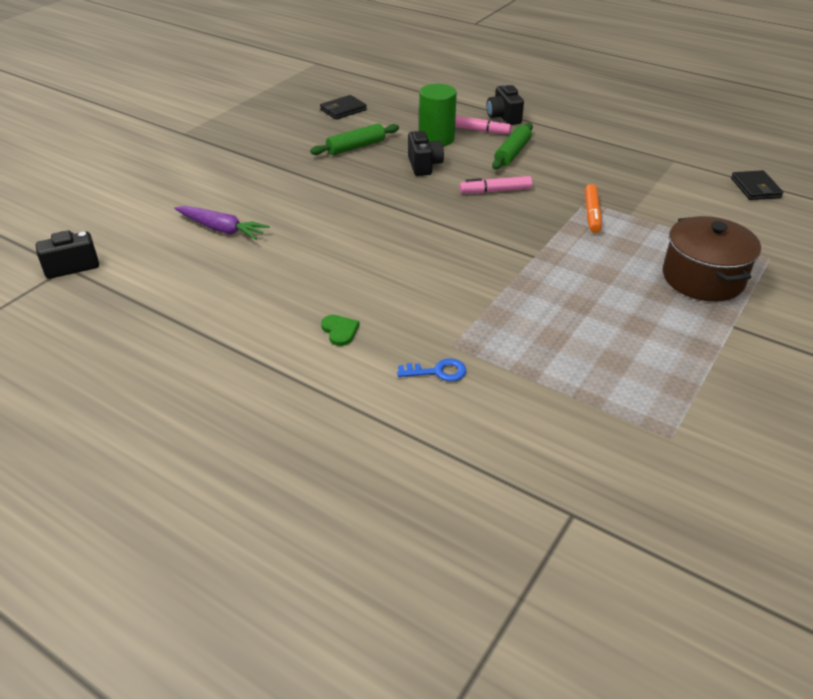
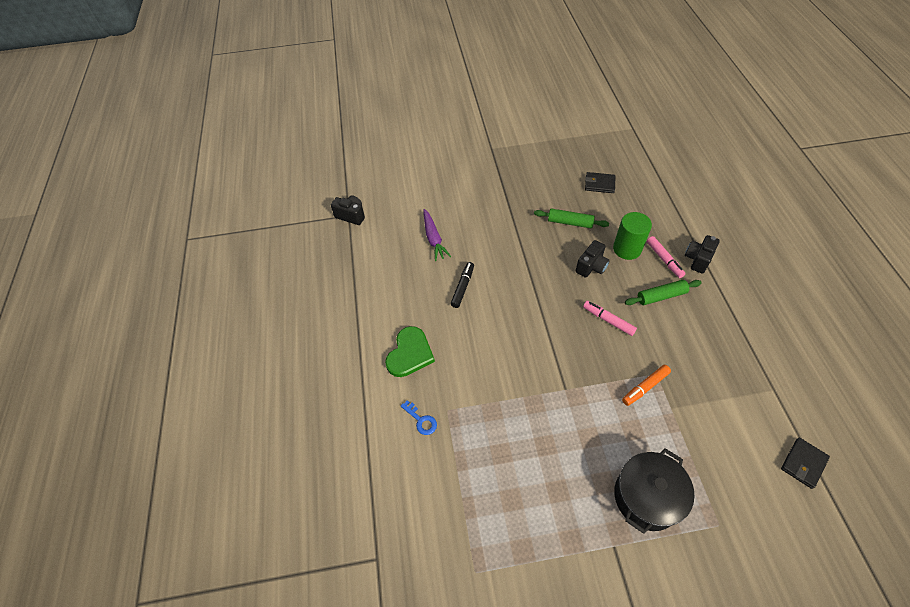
camera: 50 degrees right, 15 degrees up
green heart [321,315,360,346] -> green heart [385,326,435,377], size x1.99
brown pot [663,216,761,302] -> black pot [614,448,694,534]
none -> black marker [450,262,474,308]

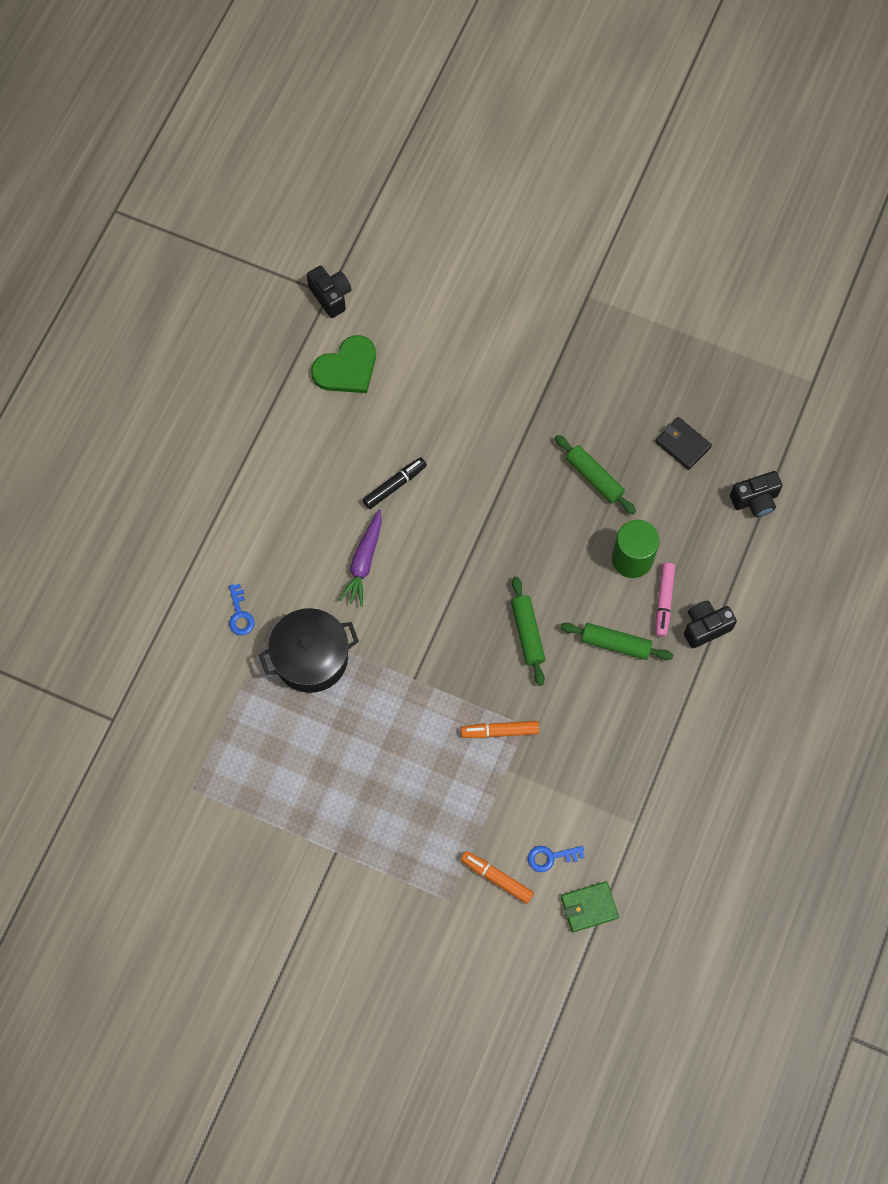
camera: 30 degrees right, 15 degrees up
green heart [385,326,435,377] -> green heart moved to [311,335,376,393]
purple carrot [423,209,451,261] -> purple carrot moved to [339,509,382,607]
black camera [576,240,610,278] -> black camera moved to [730,471,783,517]
pink marker [583,301,637,336] -> green rolling pin [511,576,545,686]
black pot [614,448,694,534] -> black pot moved to [259,608,359,693]
black wallet [781,438,830,489] -> green wallet [561,881,619,932]
none -> orange marker [461,851,534,904]
none -> blue key [528,846,584,872]

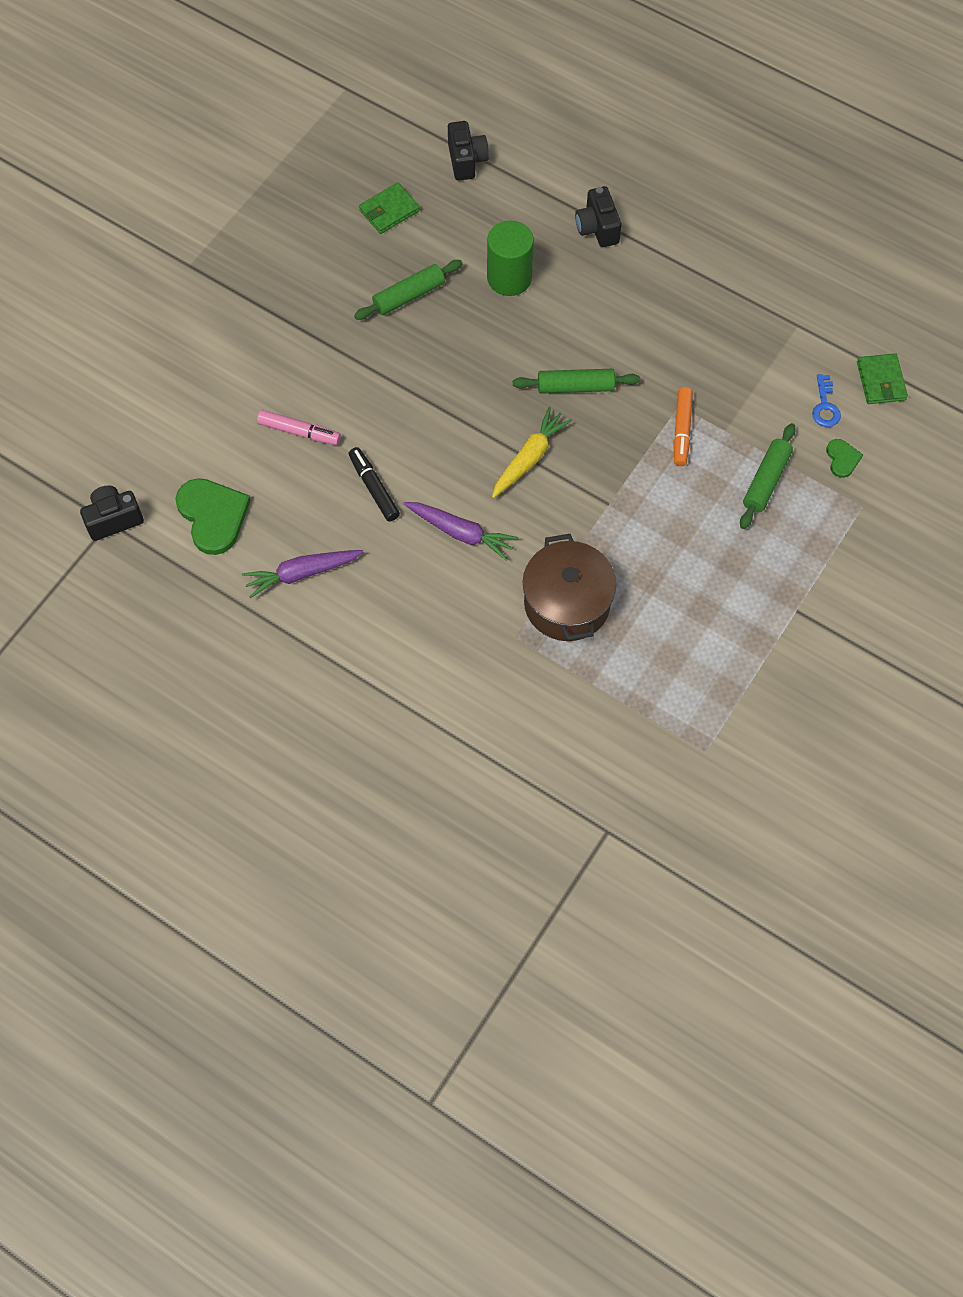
camera: 80 degrees left, 5 degrees down
blue key [229,584,255,635] -> none
black pot [259,608,359,693] -> brown pot [523,534,616,641]
orange marker [461,851,534,904] -> green heart [826,439,863,478]
green rolling pin [560,623,673,660] -> green rolling pin moved to [740,423,796,529]
black wallet [655,417,712,470] -> green wallet [359,182,420,234]
pink marker [655,563,675,637] -> pink marker moved to [257,410,341,445]
none -> purple carrot [242,550,363,598]
none -> yellow carrot [492,407,572,498]

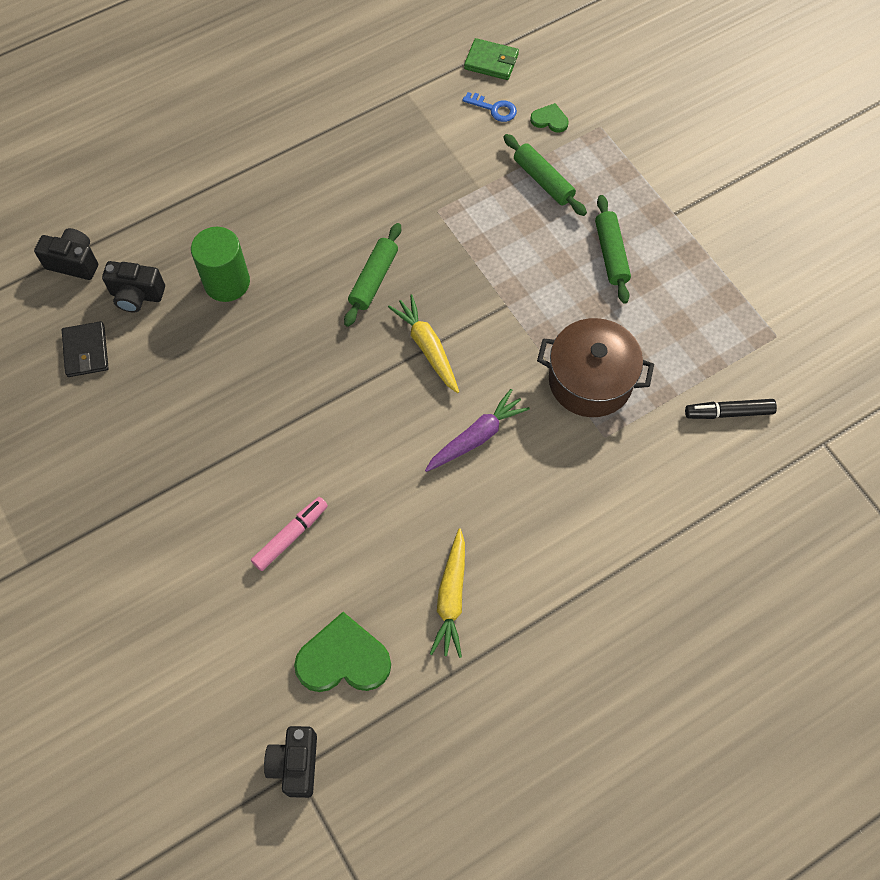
camera: 65 degrees left, 0 degrees up
purple carrot [242,550,363,598] -> yellow carrot [430,529,465,658]
black marker [349,447,400,522] -> black marker moved to [685,399,777,419]
green rolling pin [354,260,462,320] -> green rolling pin moved to [595,195,631,304]
green wallet [359,182,420,234] -> black wallet [62,321,109,377]
black camera [575,186,622,247] -> black camera moved to [102,261,165,313]
orange marker [674,387,693,466] -> none

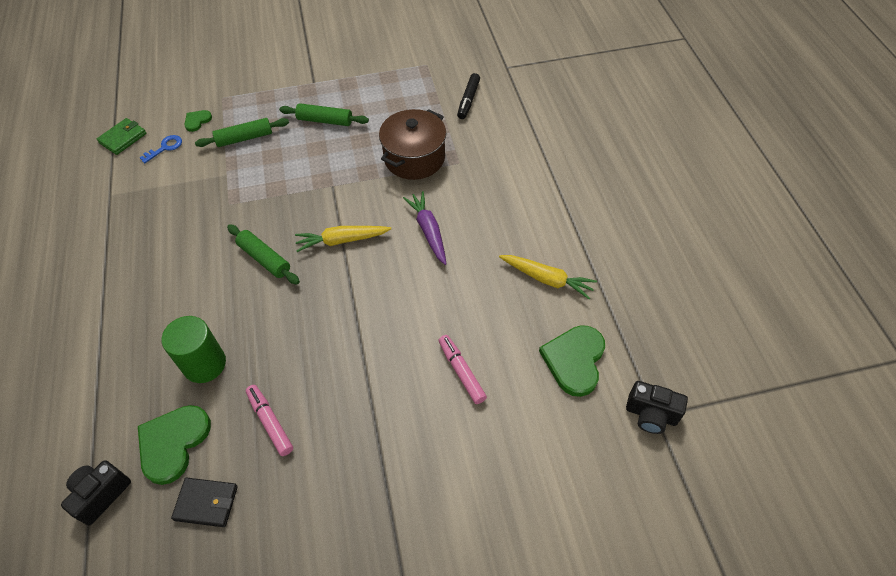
camera: 70 degrees left, 10 degrees down
black camera [102,261,165,313] -> green heart [138,405,211,485]
none -> pink marker [246,385,293,456]

